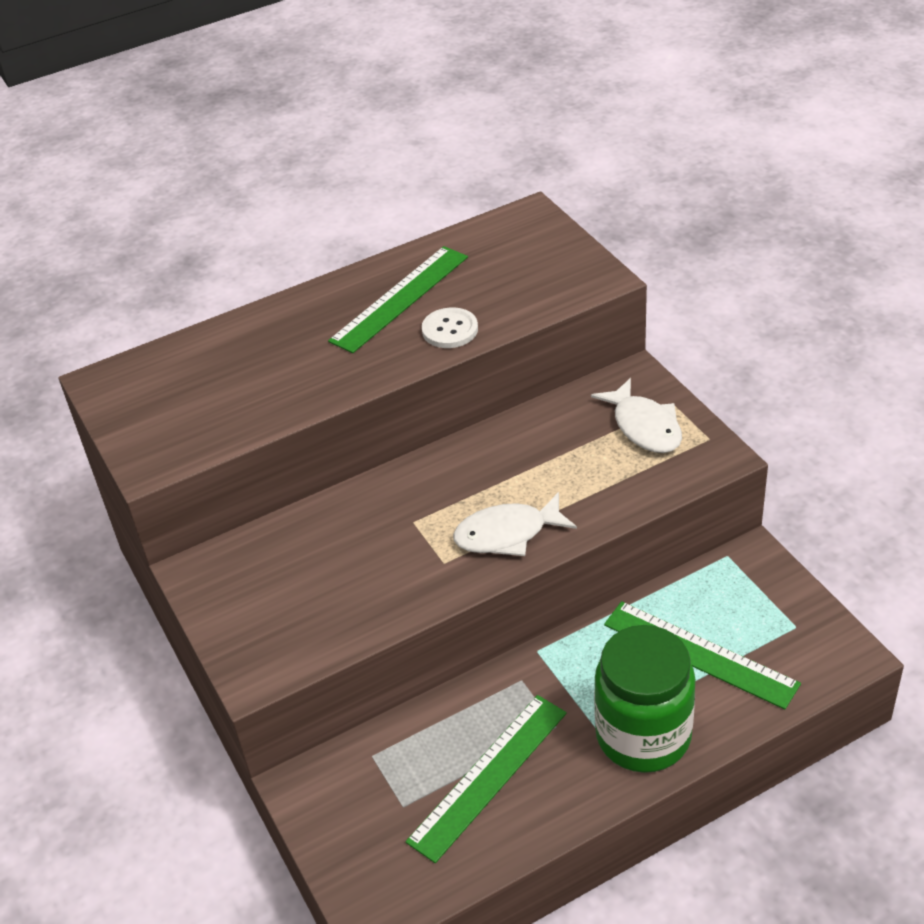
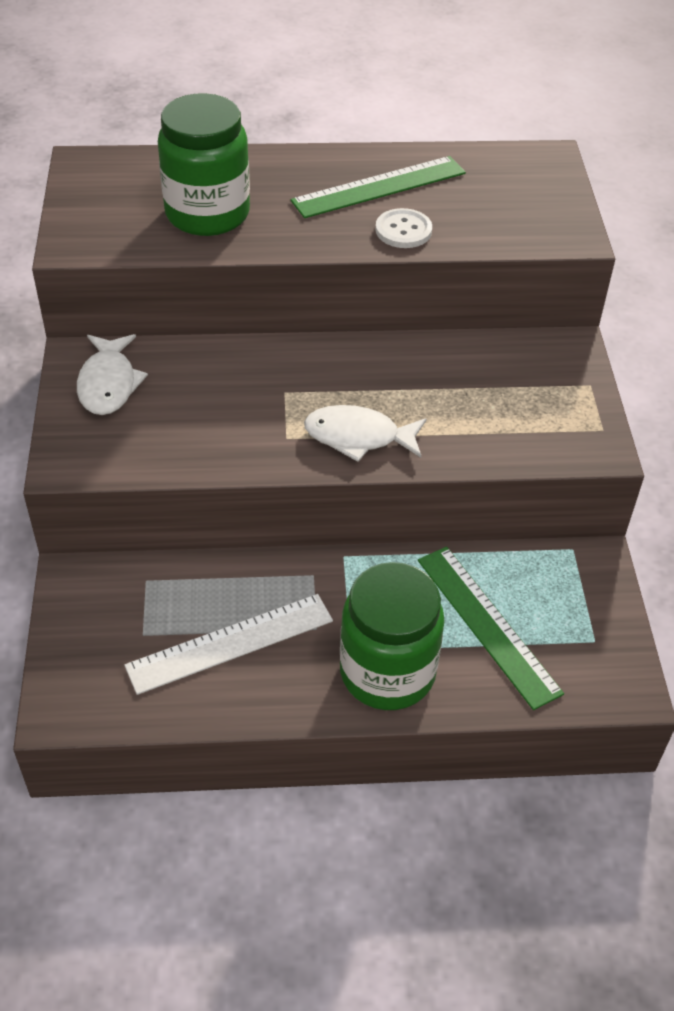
camera: 20 degrees right, 5 degrees up
green ruler [406,695,567,863] -> white ruler [124,594,333,695]
white fish [591,378,682,453] -> white fish moved to [77,334,148,415]
none -> green jar [158,93,250,236]

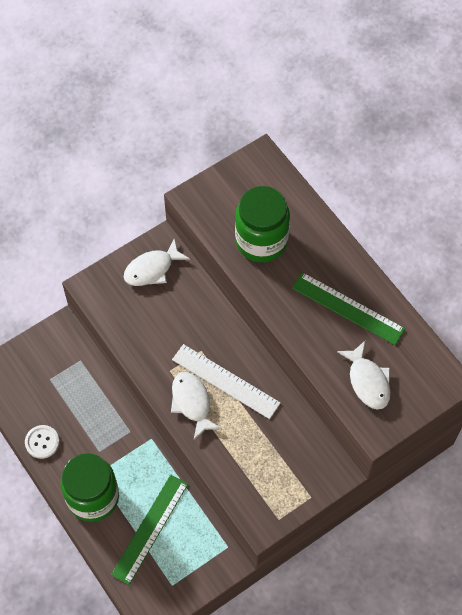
camera: 60 degrees right, 15 degrees up
white ruler [124,594,333,695] -> white ruler moved to [172,344,281,419]
white button [375,208,432,248] -> white button moved to [25,425,59,459]
none -> white fish [337,341,391,409]

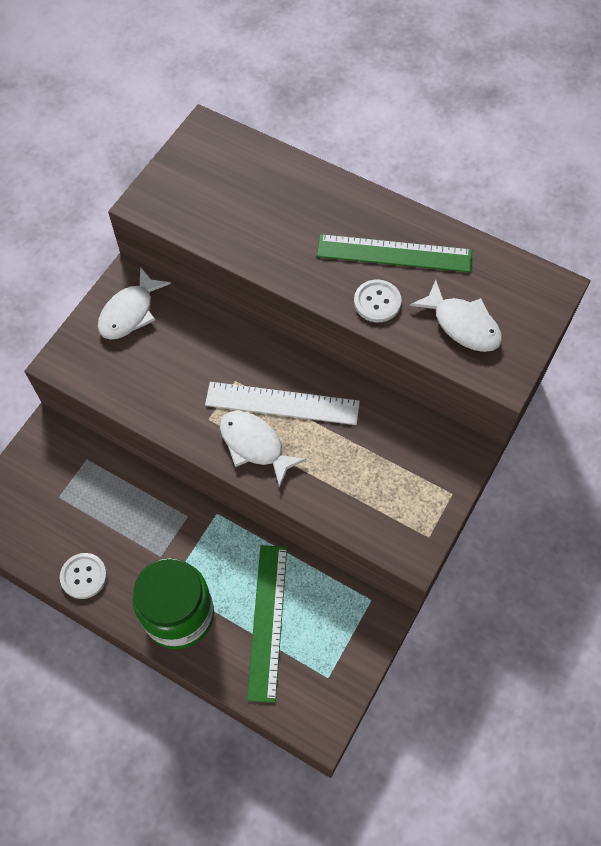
camera: 25 degrees left, 0 degrees up
green jar [235,186,290,262] -> none
none -> white button [354,280,402,322]

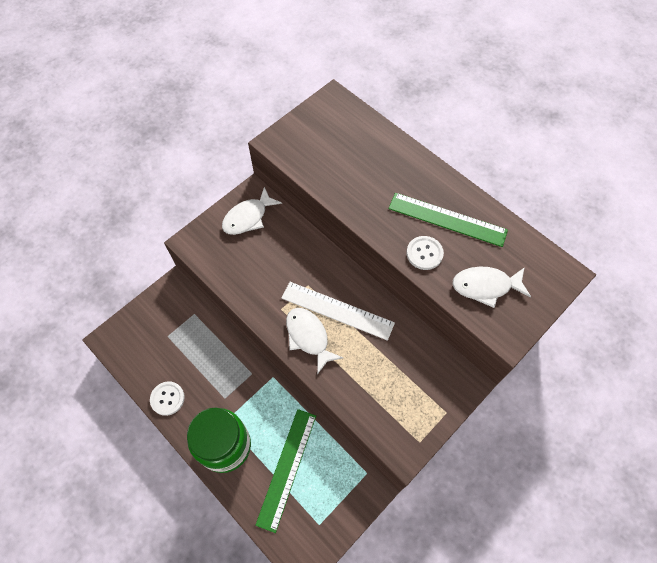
camera: 15 degrees right, 0 degrees up
white fish [410,280,502,352] -> white fish turned 120 degrees clockwise [452,267,531,308]

